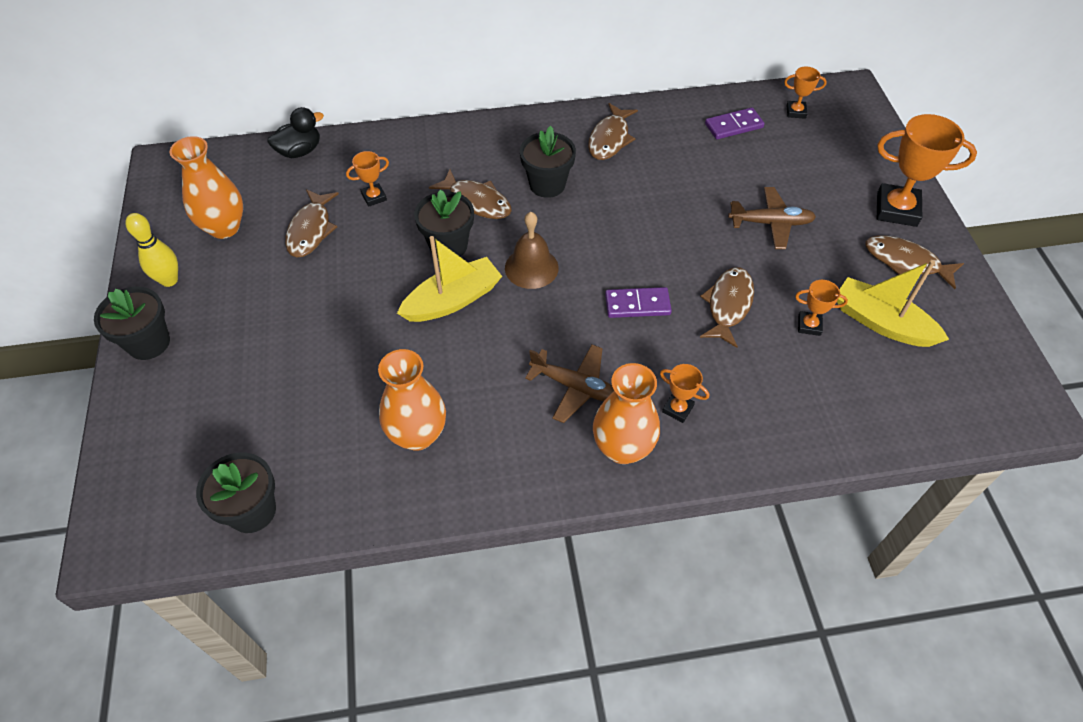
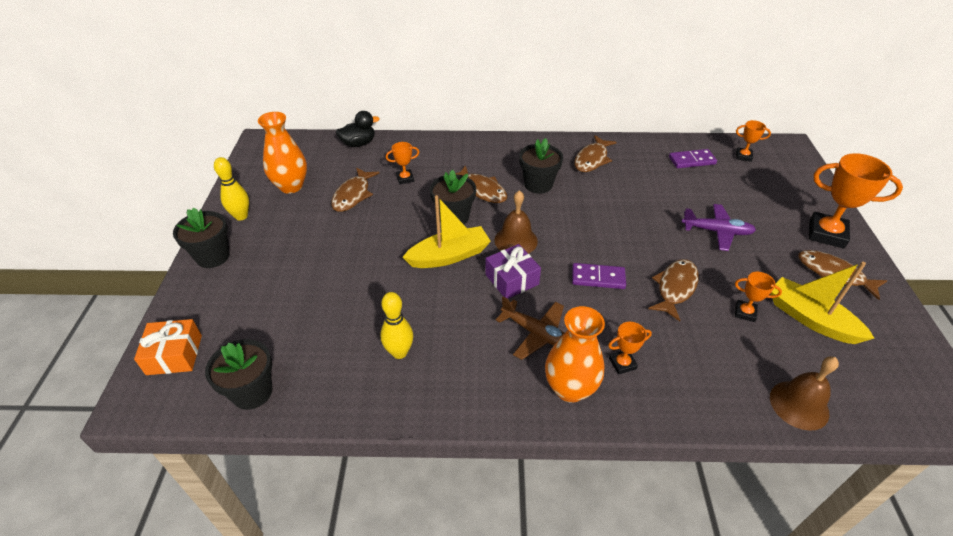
camera: 10 degrees right, 10 degrees down
orange vase [378,349,446,451] -> yellow bowling pin [380,292,413,359]
orange trophy [660,364,709,423] -> orange trophy turned 60 degrees counterclockwise [608,322,652,374]
brown plane [728,187,816,249] -> purple plane [681,204,756,251]
none -> orange gift [134,319,202,375]
none -> purple gift [485,244,541,299]
none -> brown bell [770,356,839,431]

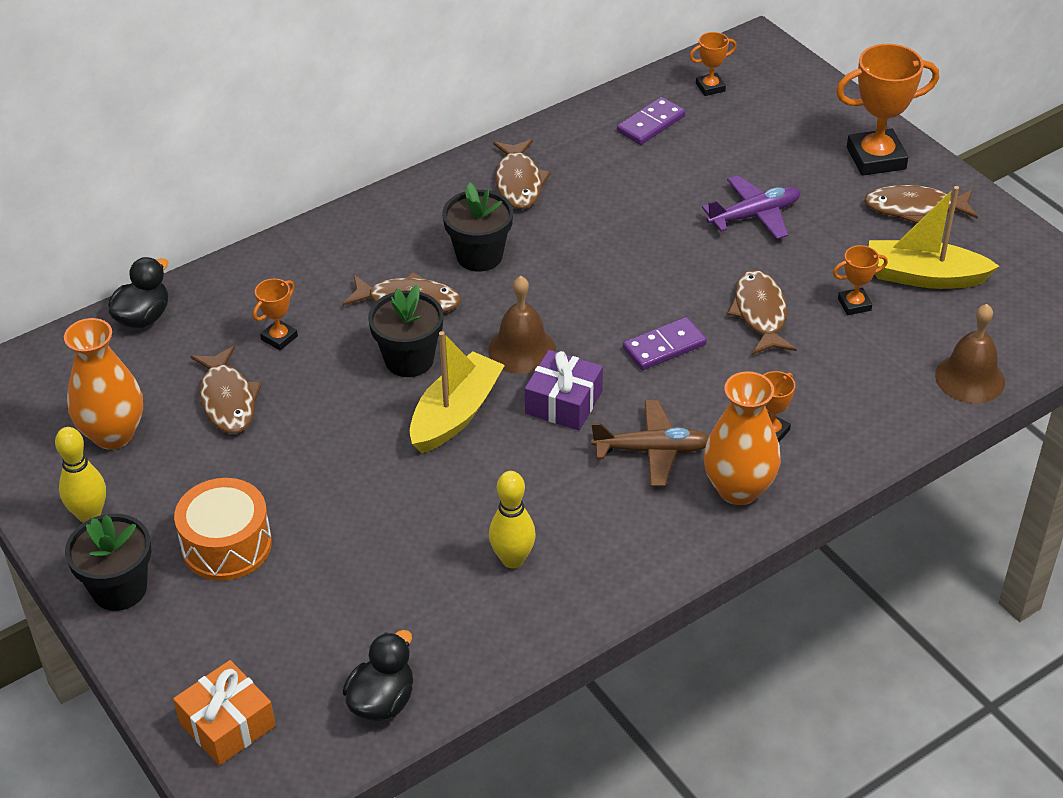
camera: 35 degrees left, 0 degrees up
black flower pot [205,339,272,410] -> black duck [343,630,413,721]
none -> orange drum [174,478,272,581]

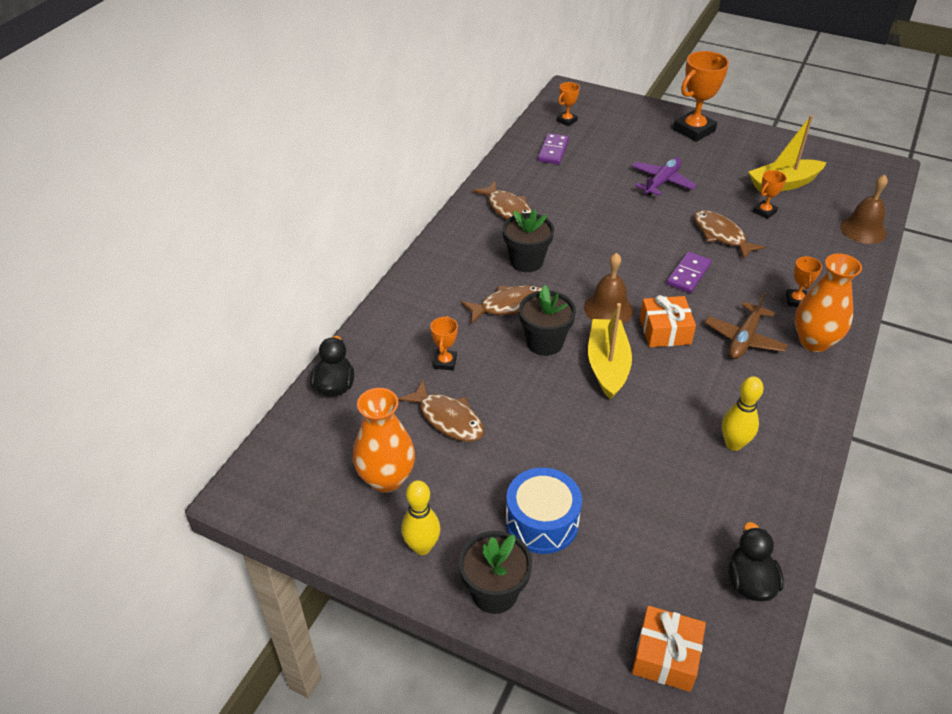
camera: 30 degrees left, 0 degrees up
orange drum [174,478,272,581] -> blue drum [506,468,582,554]
purple gift [525,350,603,430] -> orange gift [640,295,696,347]
brown plane [591,400,708,487] -> brown plane turned 150 degrees clockwise [705,292,788,359]
brown fish [864,185,978,223] -> none

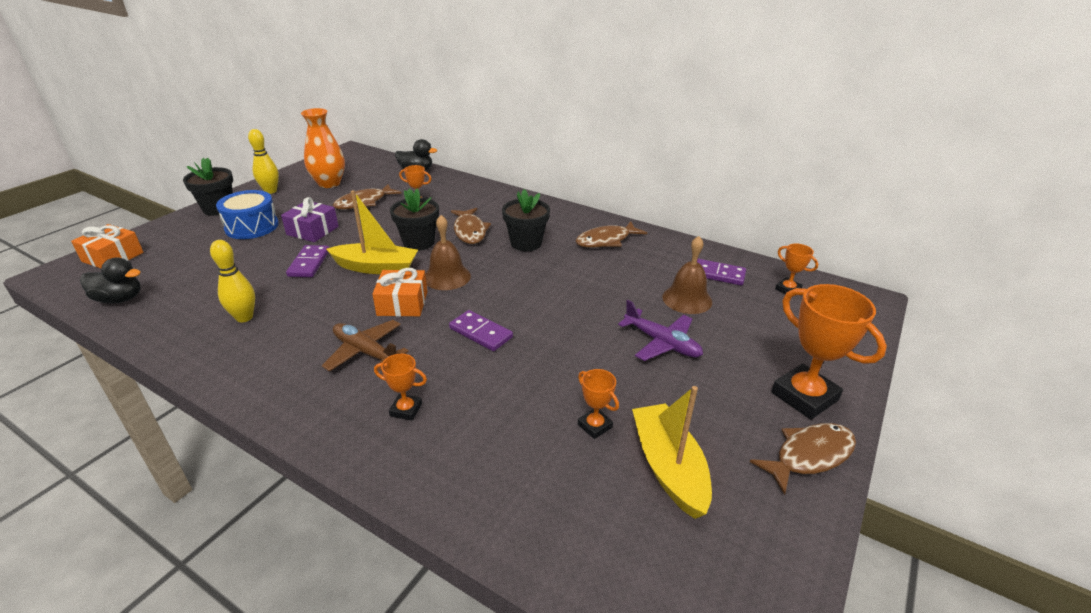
camera: 95 degrees right, 10 degrees down
brown fish [694,210,765,259] -> brown fish moved to [750,423,856,495]
orange vase [795,254,862,352] -> none
brown bell [840,175,888,244] -> brown bell moved to [662,236,712,314]
none -> purple gift [281,197,339,242]
none -> purple domino [286,245,329,277]

